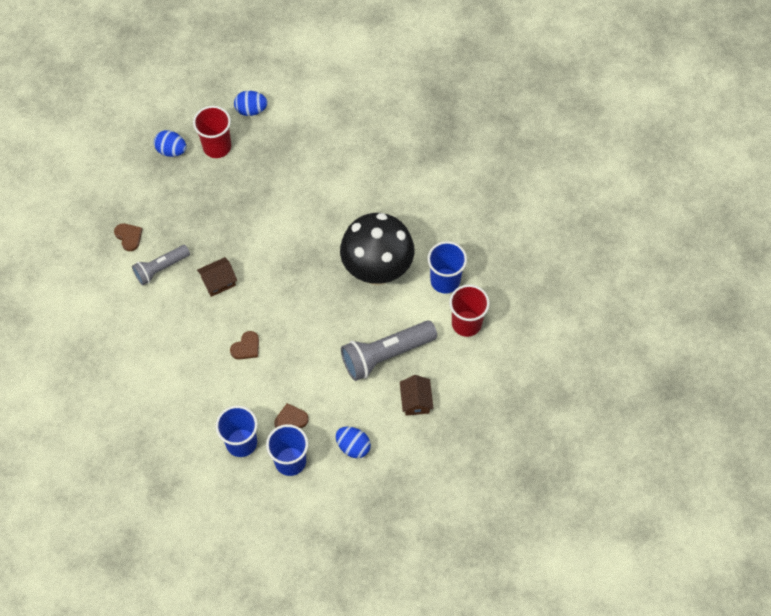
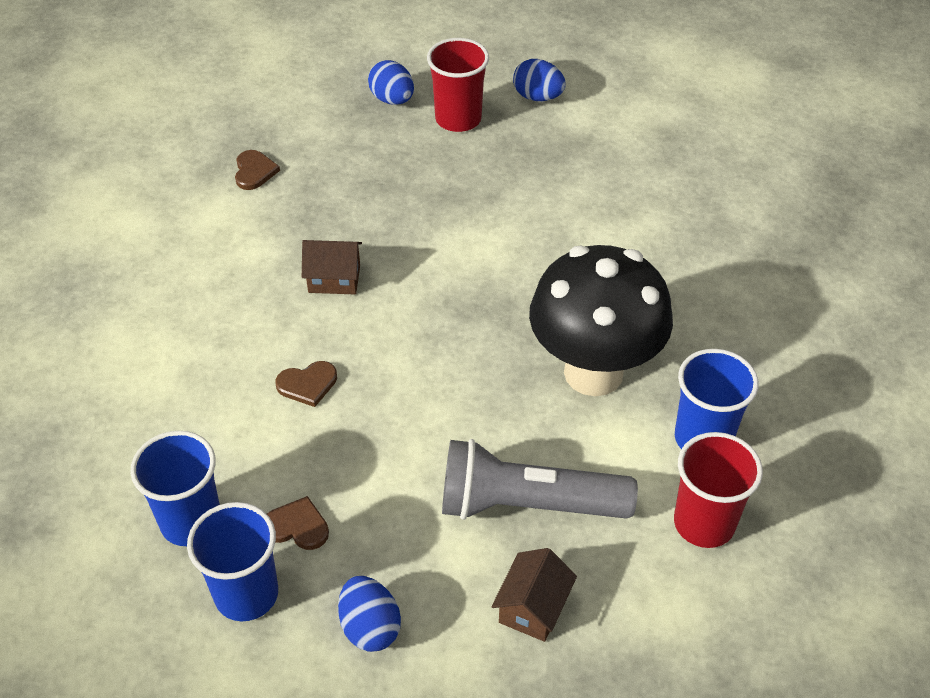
camera: 30 degrees right, 15 degrees down
grey flashlight [132,245,190,285] -> none

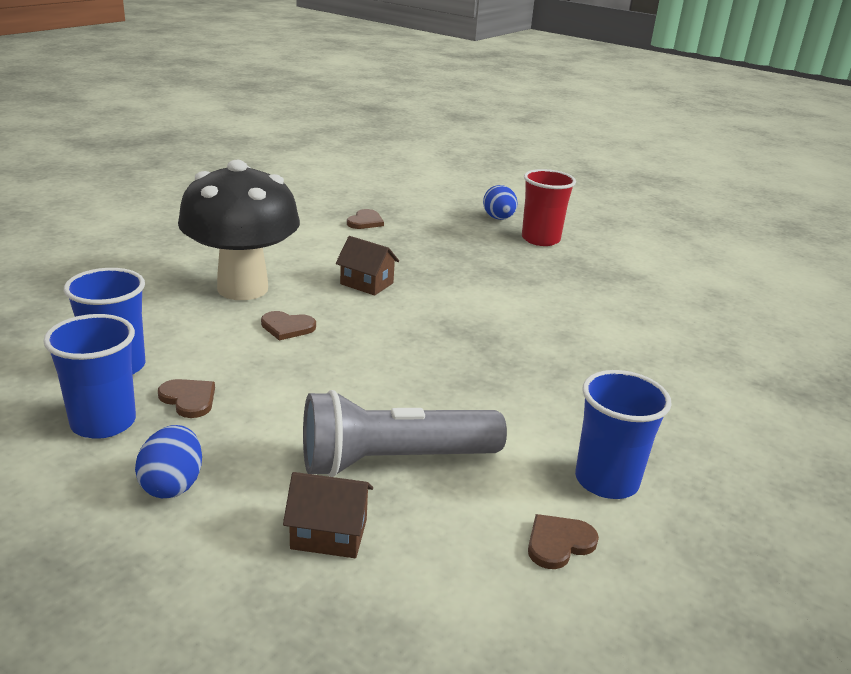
camera: 25 degrees right, 20 degrees down
grey flashlight [442,439,638,520] -> grey flashlight turned 45 degrees counterclockwise [303,390,507,477]
brown house [492,548,577,642] -> brown house turned 45 degrees clockwise [283,472,373,558]
blue egg [513,59,566,101] -> none
black mushroom [529,245,673,396] -> black mushroom moved to [178,160,300,300]
red cup [674,432,763,548] -> brown heart [528,514,599,569]

